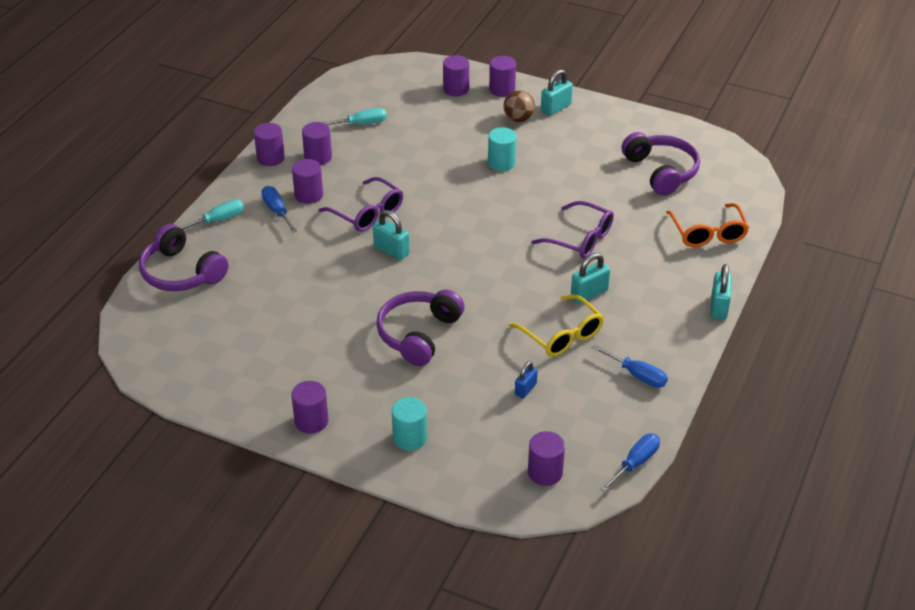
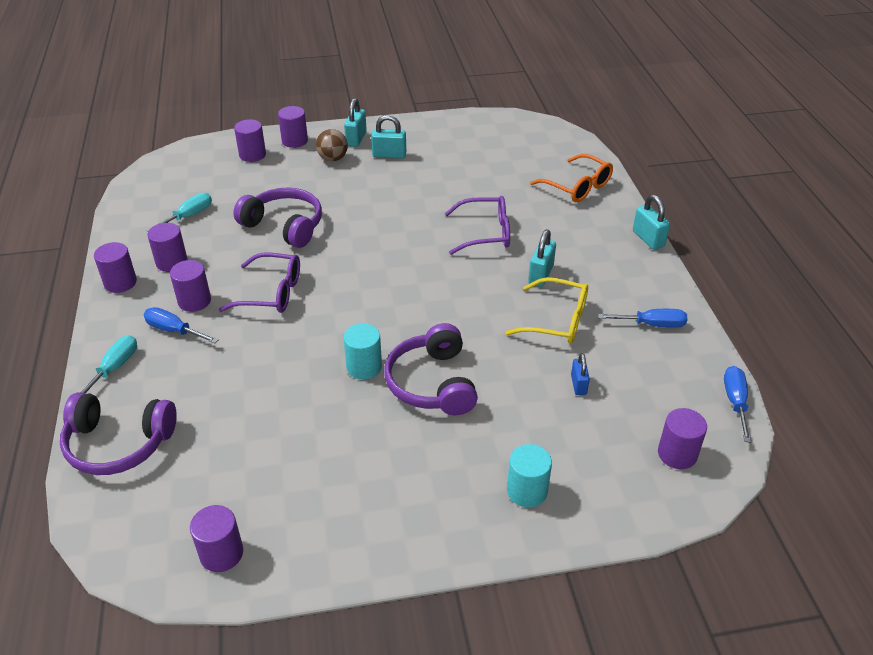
camera: 35 degrees left, 0 degrees up
purple cylinder [291,381,329,434] -> purple cylinder moved to [190,505,243,572]
turquoise padlock [373,210,409,260] -> turquoise padlock moved to [371,115,406,159]
turquoise cylinder [488,127,517,171] -> turquoise cylinder moved to [344,324,382,379]
purple headphones [621,132,700,196] -> purple headphones moved to [234,187,322,248]

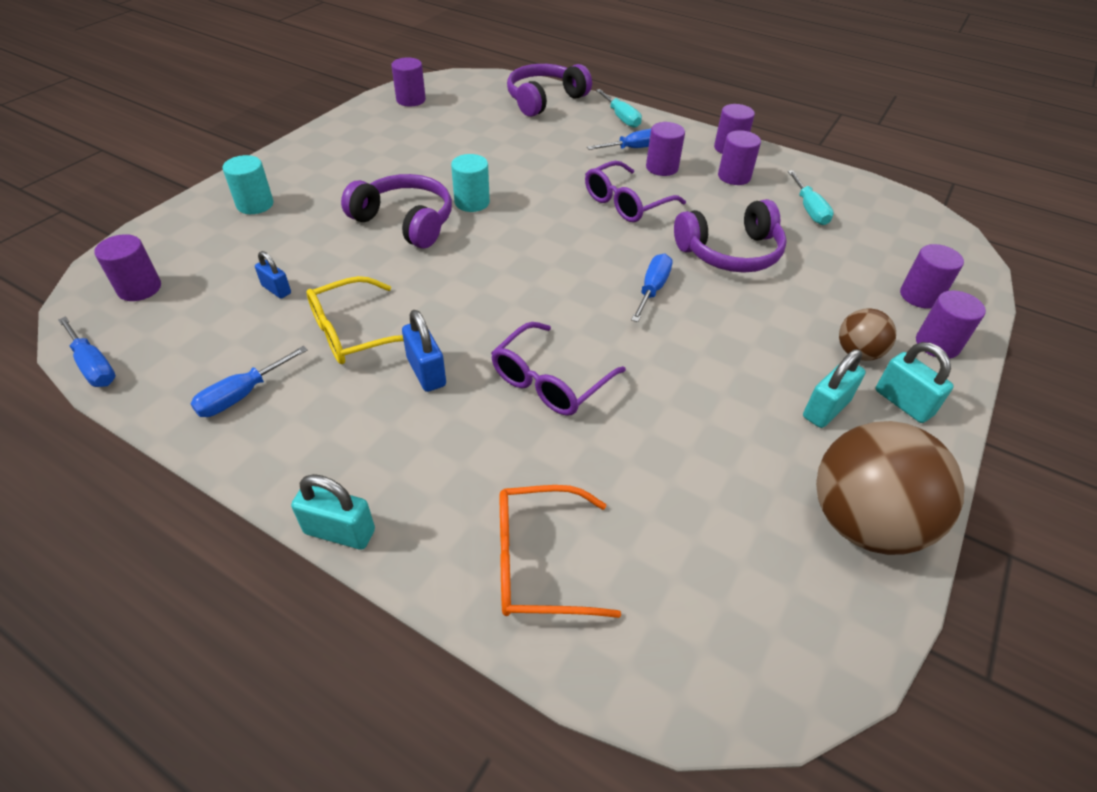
camera: 130 degrees right, 5 degrees up
turquoise padlock [528,230,556,287] -> blue padlock [402,310,446,392]
none -> blue screwdriver [631,254,673,322]
none -> brown ball [816,421,964,555]

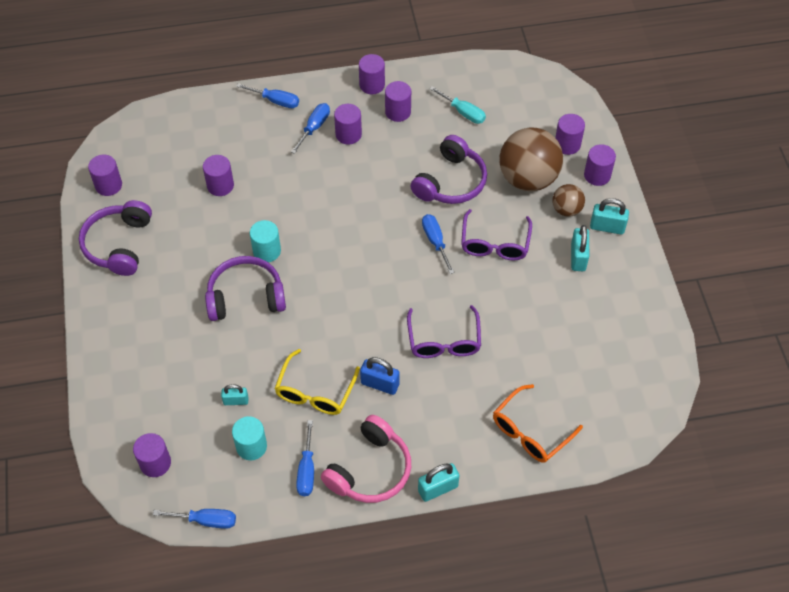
camera: 40 degrees left, 10 degrees up
turquoise cylinder [223,155,274,214] -> turquoise cylinder moved to [232,416,267,460]
blue padlock [255,251,291,299] -> turquoise padlock [221,384,248,405]
purple headphones [507,64,592,117] -> purple headphones moved to [79,200,152,276]
purple glasses [585,161,686,222] -> purple glasses moved to [461,209,532,261]
turquoise screwdriver [596,89,642,128] -> blue screwdriver [236,83,299,108]
brown ball [816,421,964,555] -> brown ball moved to [499,127,563,191]
none -> purple cylinder [203,155,234,196]
none -> pink headphones [321,415,411,503]

